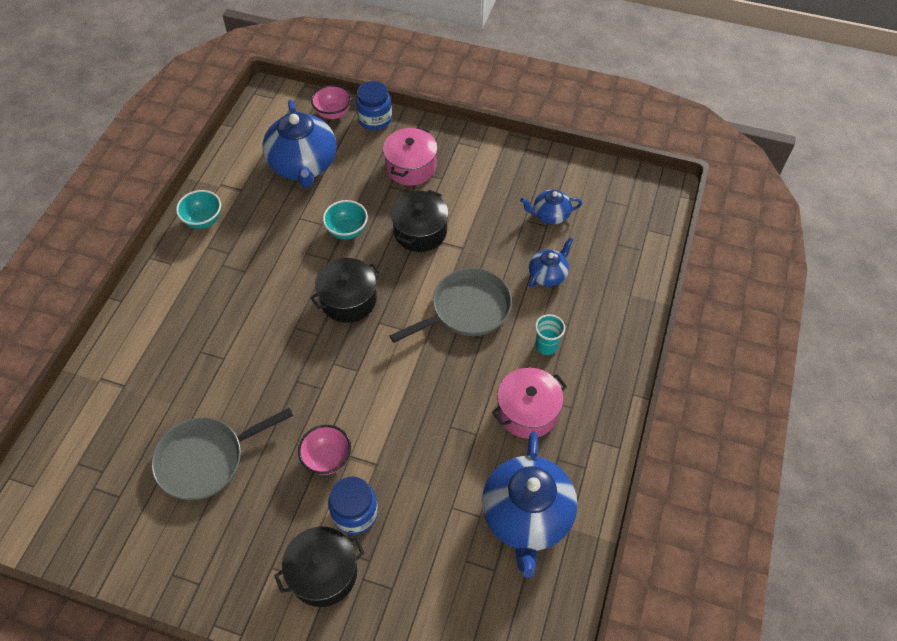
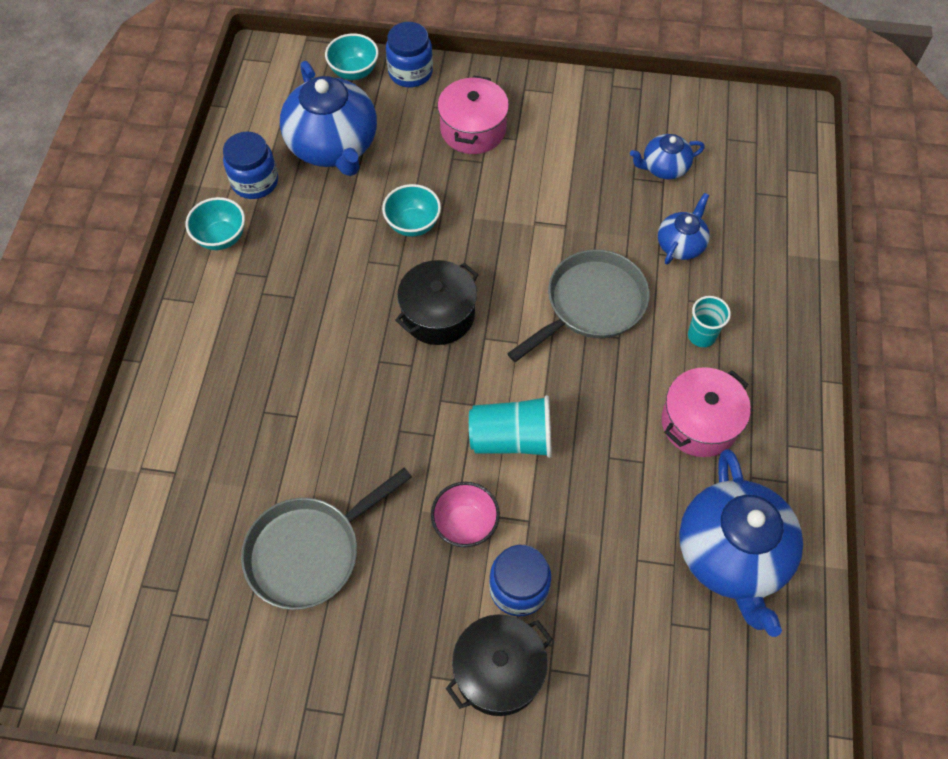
camera: 10 degrees left, 5 degrees up
pink bowl [311,85,352,119] -> turquoise bowl [325,33,379,80]
black pot [391,190,449,252] -> none
none -> blue jar [223,131,278,199]
none -> turquoise cup [469,395,552,458]

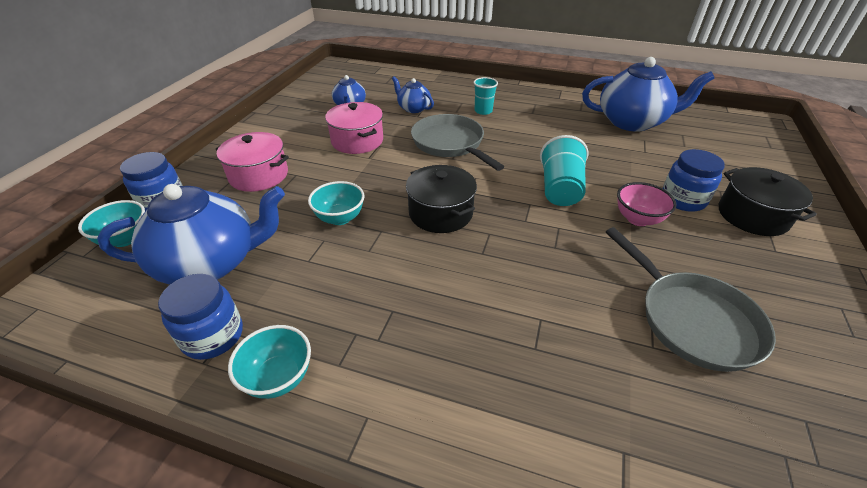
camera: 80 degrees left, 20 degrees down
pink pot [661,367,751,457] -> pink pot moved to [325,102,383,154]

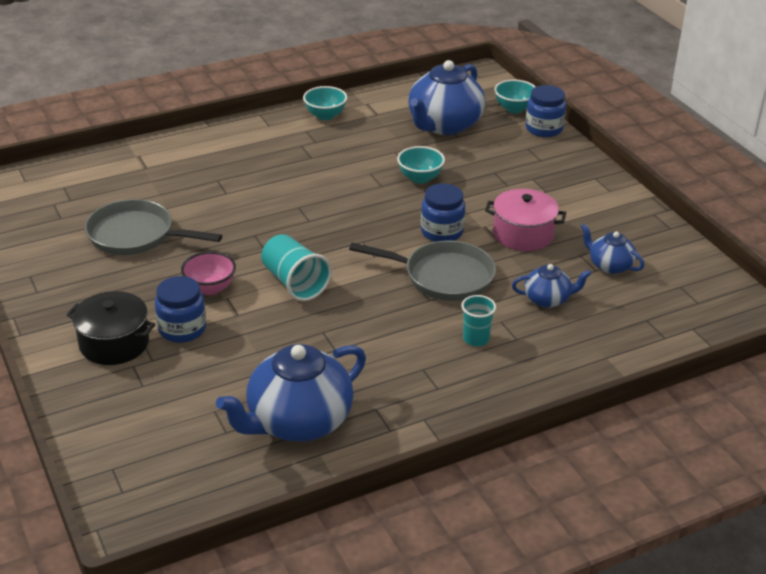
camera: 135 degrees right, 5 degrees down
blue jar [158,274,243,360] -> blue jar moved to [421,183,465,242]
pink pot [216,132,289,192] -> none
black pot [406,165,477,233] -> none

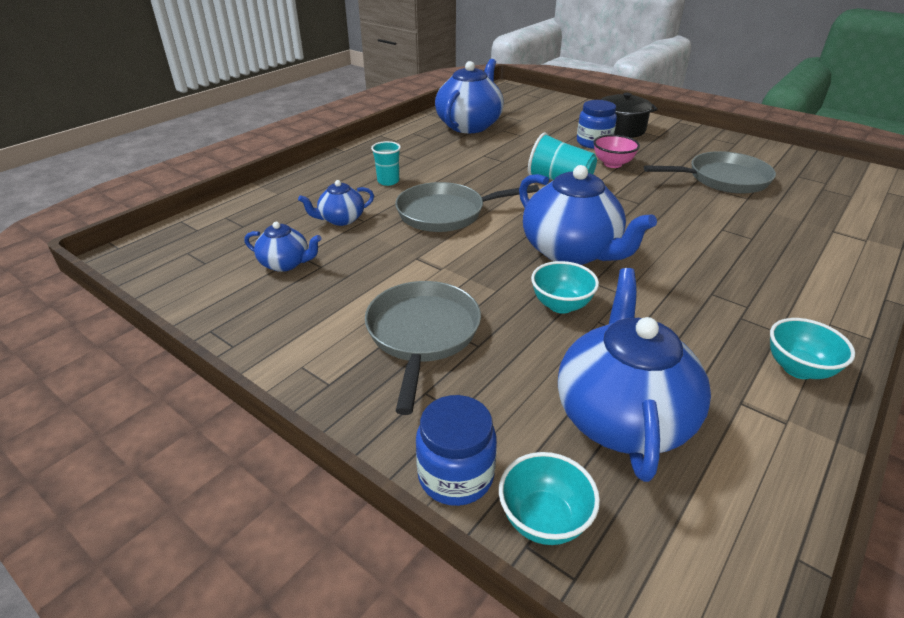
camera: 155 degrees right, 0 degrees up
blue jar [421,183,465,242] -> none
pink pot [485,189,566,251] -> none
none -> grey pan [365,281,481,415]
none -> blue teapot [519,165,657,265]

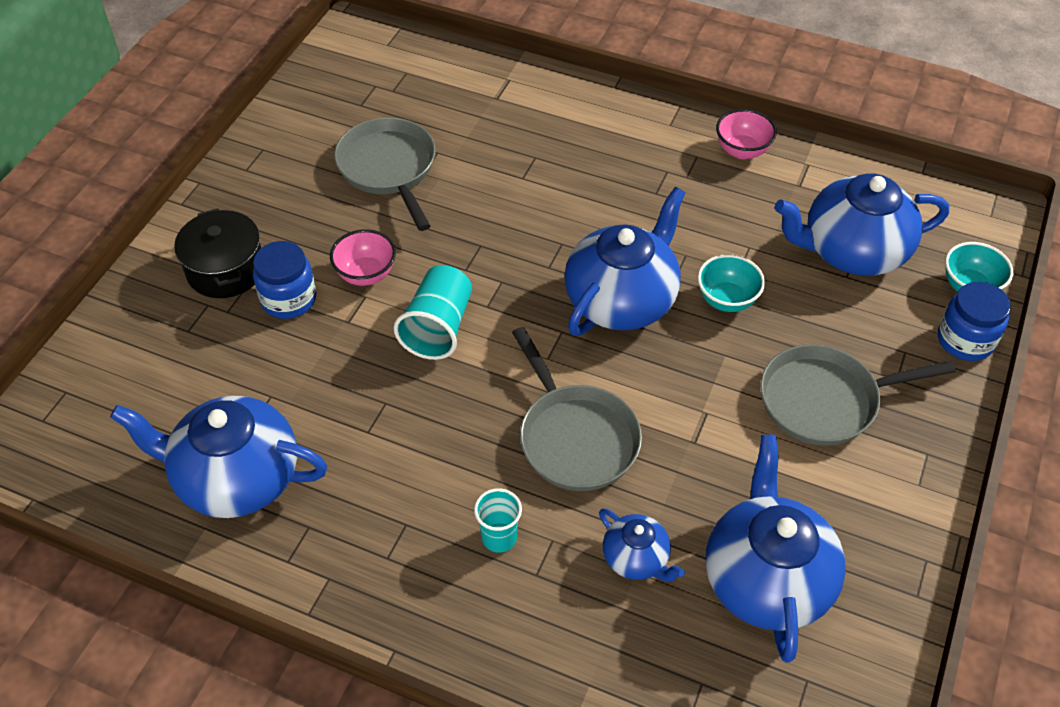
camera: 105 degrees left, 15 degrees up
blue teapot [245,222,322,272] -> blue teapot [706,435,846,662], size x1.97
turquoise bowl [770,318,855,379] -> pink bowl [716,109,777,159]

